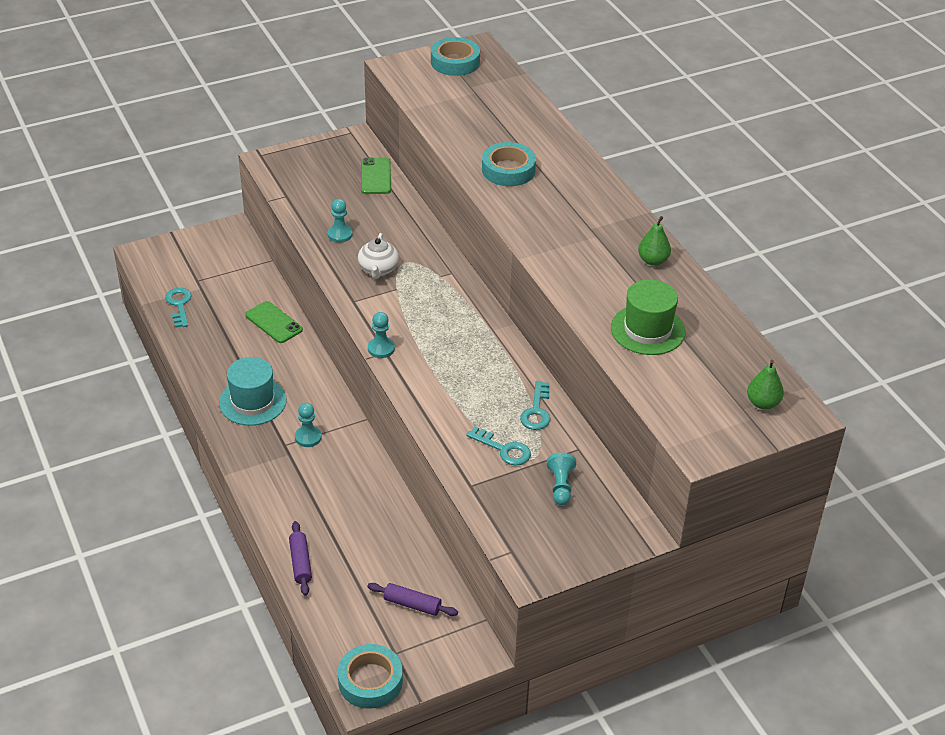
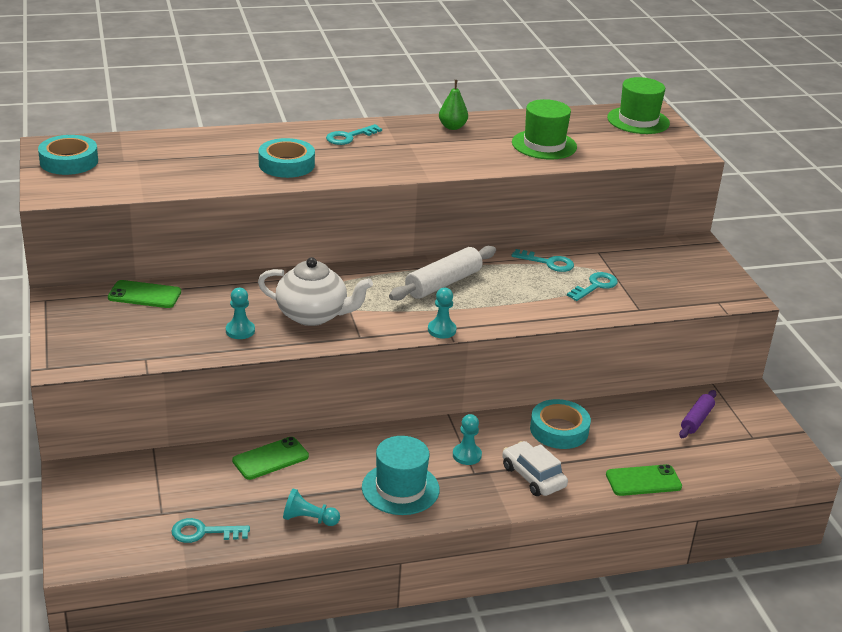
camera: 80 degrees left, 10 degrees down
purple rolling pin [289,521,312,596] -> green phone [606,464,682,496]
turquoise tape [338,644,403,709] -> turquoise tape moved to [530,399,591,449]
white teapot [358,233,399,279] -> white teapot [258,257,373,326], size x1.56
turquoise pawn [547,453,576,505] -> turquoise pawn moved to [283,489,340,526]
green pear [747,360,784,409] -> green hat [607,77,670,134]
none -> turquoise key [326,124,382,145]
none -> white rolling pin [389,246,496,301]
none -> white car [502,441,568,496]

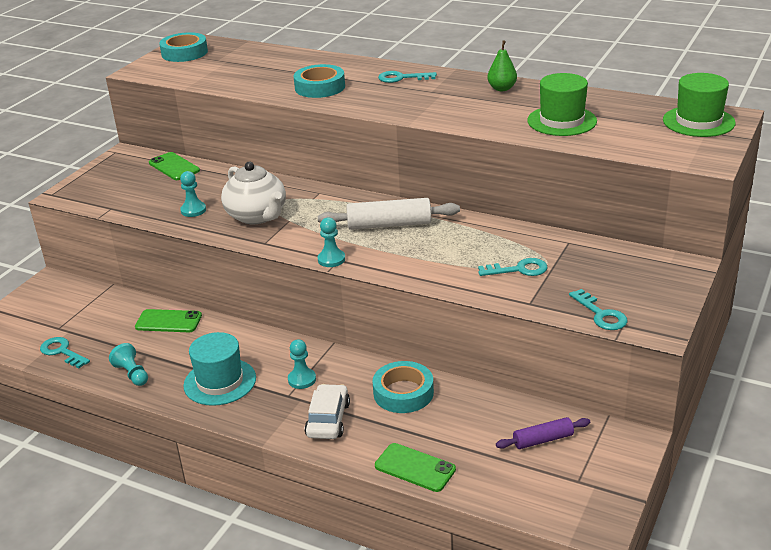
camera: 45 degrees right, 0 degrees up
turquoise key [511,249,574,272] -> turquoise key moved to [569,289,628,330]

